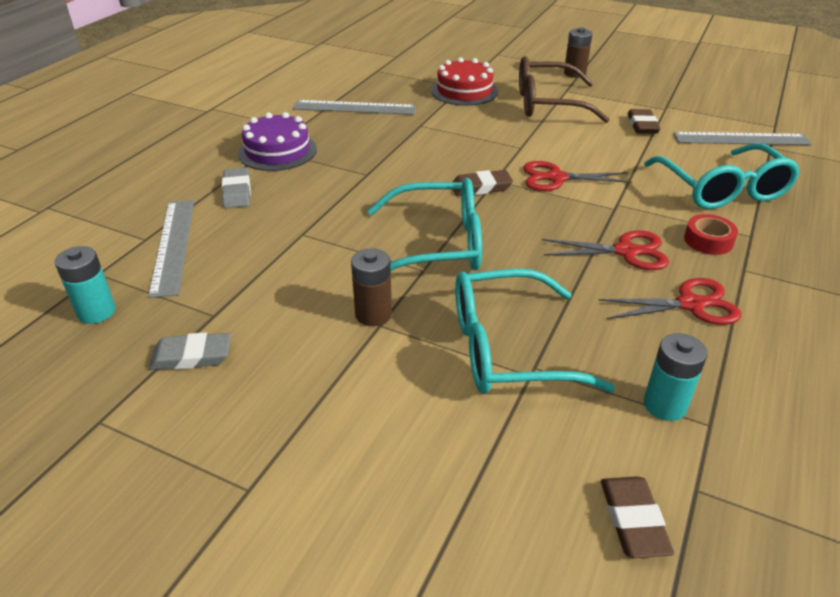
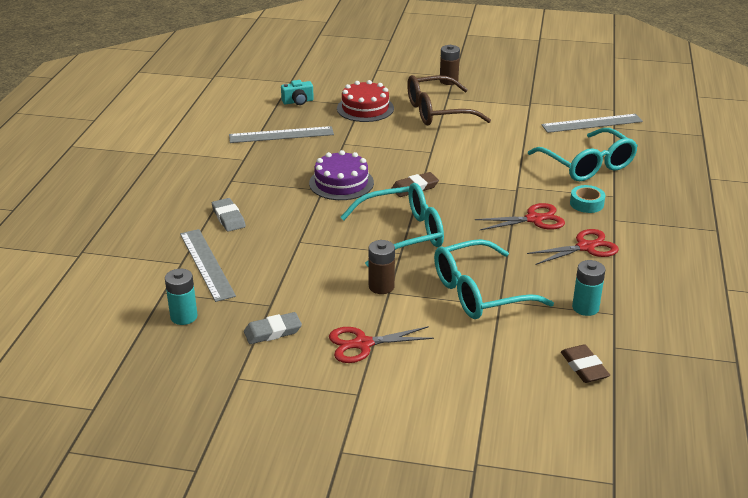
camera: 15 degrees left, 5 degrees down
purple cake [238,112,317,171] -> purple cake moved to [309,150,374,200]
red scissors [523,161,632,191] -> red scissors moved to [329,326,434,363]
brown eraser [628,109,661,134] -> none
red tape [684,214,738,255] -> turquoise tape [570,185,605,213]
none -> turquoise camera [281,80,314,105]

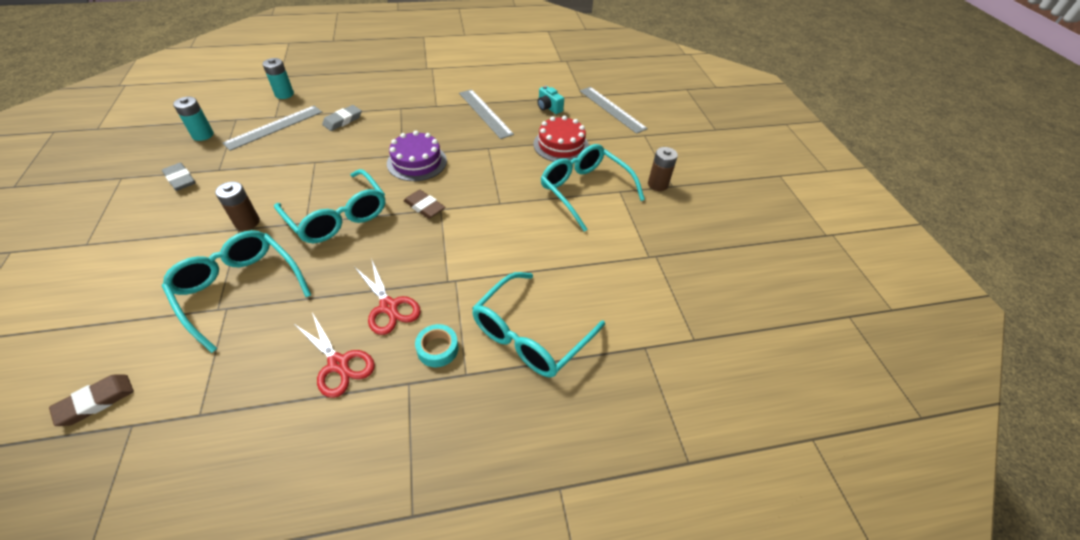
camera: 65 degrees right, 15 degrees up
red scissors [329,326,434,363] -> none
brown glasses [407,75,491,125] -> turquoise glasses [541,144,645,232]
grey ruler [541,114,643,133] -> grey ruler moved to [580,87,648,134]
turquoise battery [572,260,606,316] -> turquoise battery moved to [263,58,294,99]

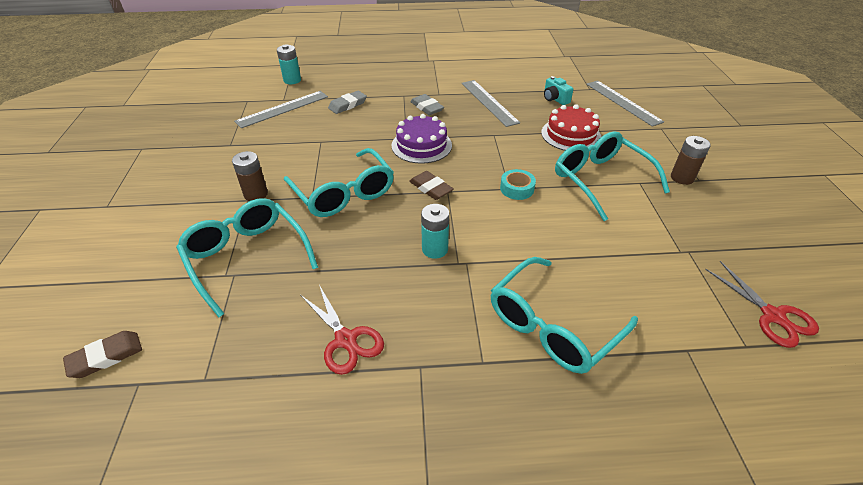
camera: 10 degrees right, 5 degrees down
grey eraser [162,163,196,191] -> grey eraser moved to [410,94,444,115]
turquoise battery [173,97,214,141] -> turquoise battery moved to [421,204,449,259]
red scissors [355,261,421,335] -> red scissors moved to [705,261,819,348]
turquoise tape [415,324,458,367] -> turquoise tape moved to [500,169,536,200]

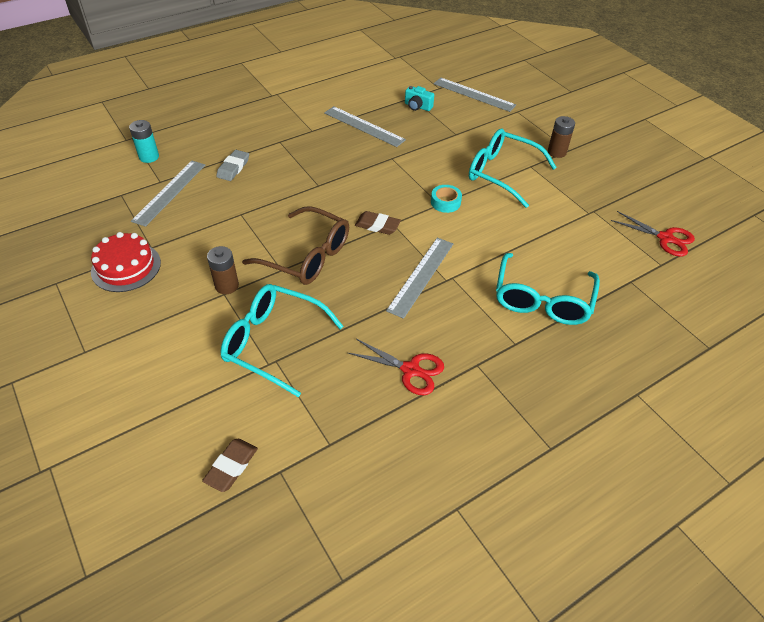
camera: 30 degrees left, 5 degrees up
turquoise glasses [284,148,394,217] -> brown glasses [242,206,349,285]
purple cake [392,114,452,164] -> none
grey eraser [410,94,444,115] -> none
turquoise battery [421,204,449,259] -> grey ruler [386,238,453,319]
red cake [541,104,601,151] -> red cake moved to [91,232,161,292]

